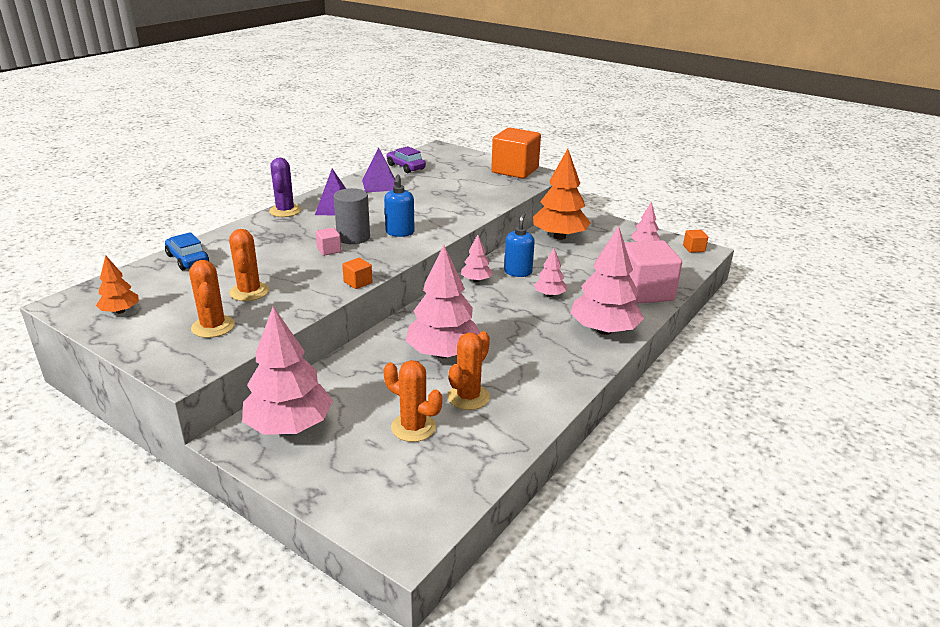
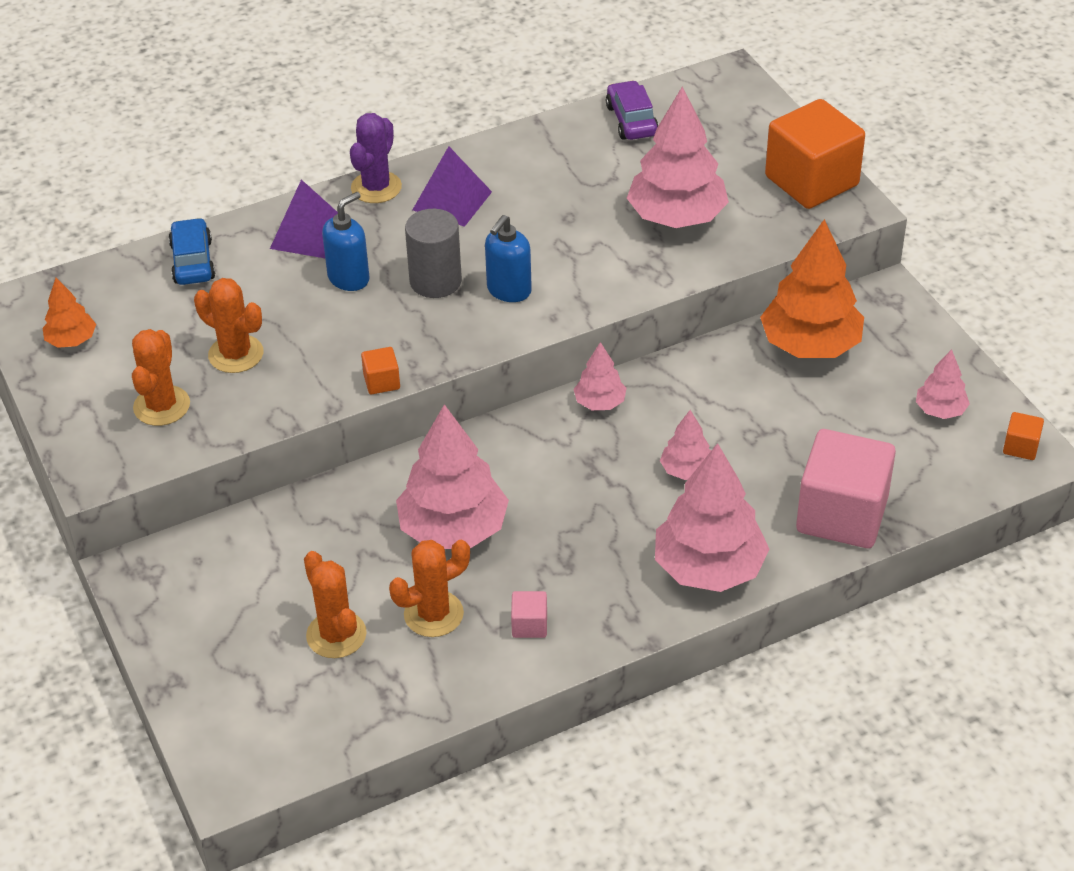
camera: 30 degrees right, 15 degrees up
orange cactus [229,229,269,301] -> orange cactus turned 75 degrees counterclockwise [194,278,263,373]
pink tree [242,306,333,435] -> pink tree moved to [627,87,729,228]
pink cube [315,228,341,256] -> pink cube moved to [511,591,547,638]
purple pyramid [362,148,395,192] -> purple pyramid moved to [270,180,338,258]
blue soap dispenser [504,212,535,277] -> blue soap dispenser moved to [322,192,370,291]

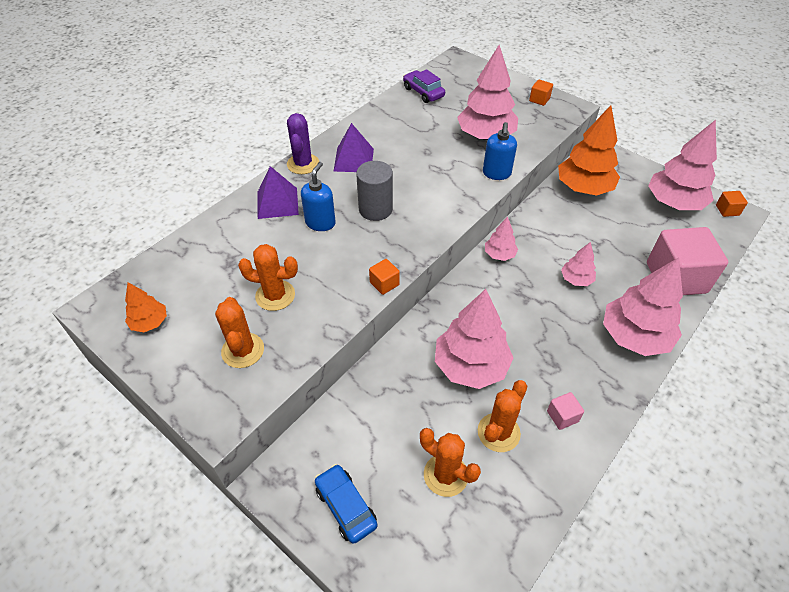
camera: 25 degrees left, 5 degrees up
blue car [168,218,216,285] -> blue car moved to [315,464,378,544]
blue soap dispenser [485,215,532,302] -> blue soap dispenser moved to [483,122,517,180]
orange cube [765,99,865,209] -> orange cube [529,79,553,106], size x0.42
pink tree [916,349,970,419] -> pink tree [648,120,717,210], size x2.00

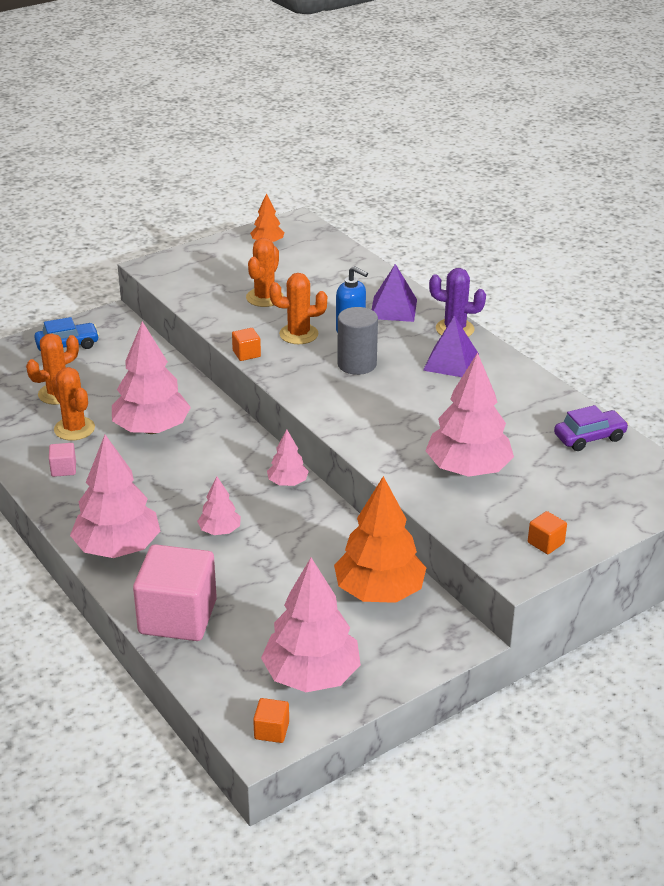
camera: 105 degrees right, 15 degrees down
orange cactus [215,297,264,368] -> orange cactus moved to [269,273,327,344]
blue soap dispenser [483,122,517,180] -> none

